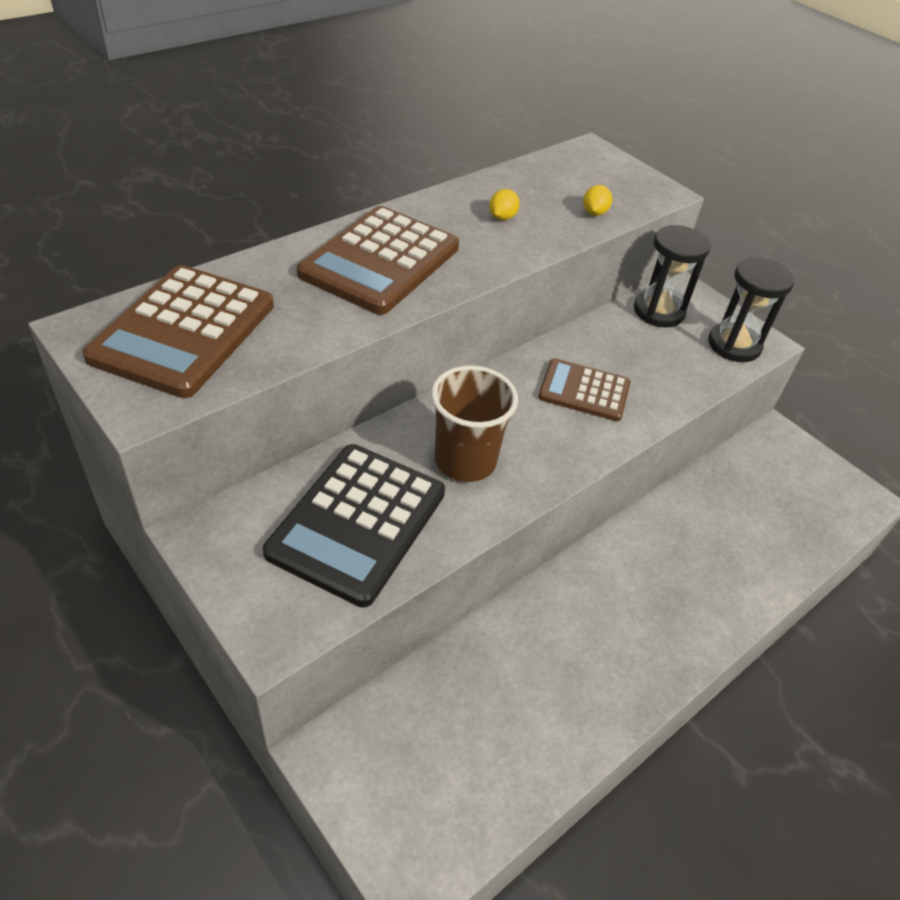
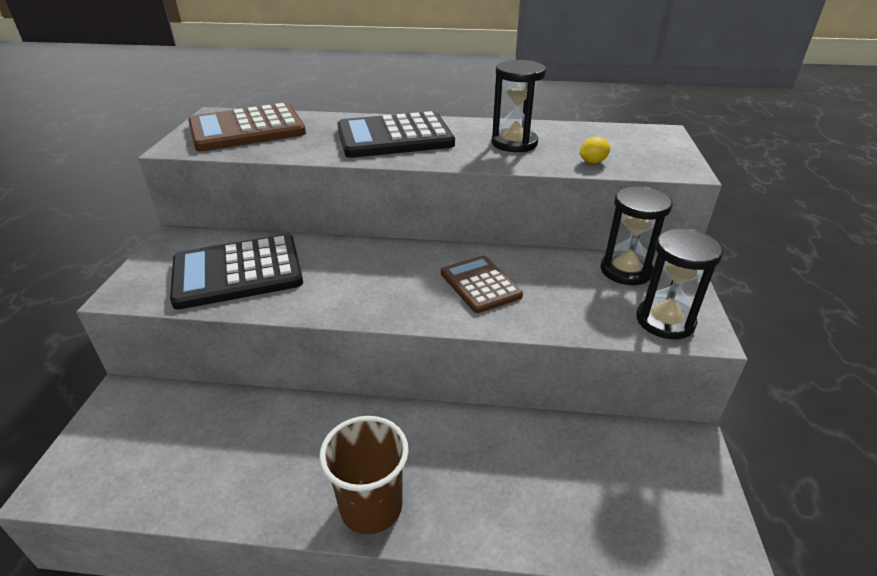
camera: 50 degrees right, 10 degrees down
brown calculator [297,206,459,315] -> black calculator [337,111,455,158]
brown cup [431,365,518,482] -> brown cup moved to [319,416,409,534]
yellow lemon [489,189,520,220] -> black hourglass [492,60,546,152]

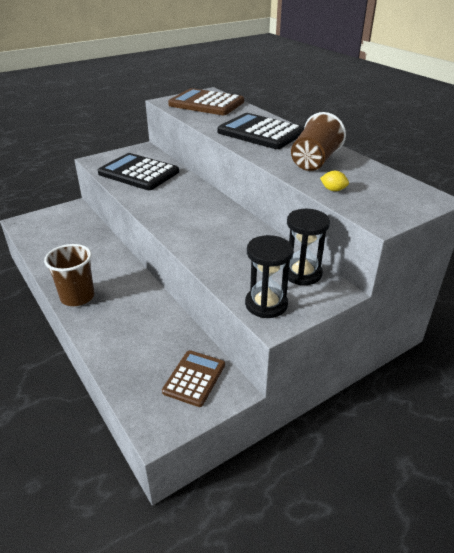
camera: 50 degrees right, 0 degrees up
brown calculator [441,255,523,313] -> brown calculator moved to [162,350,225,407]
black hourglass [492,60,546,152] -> brown cup [291,112,346,171]

